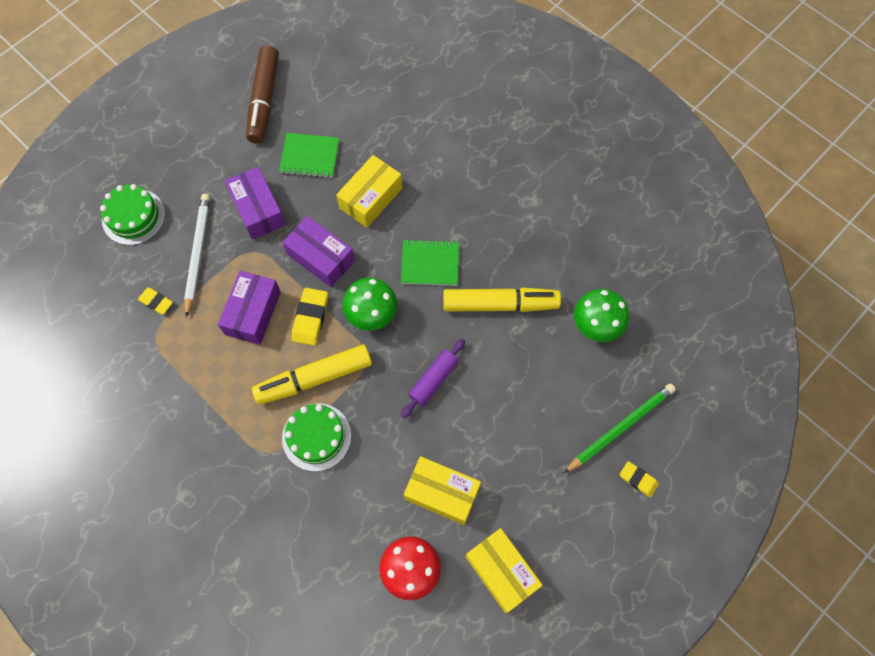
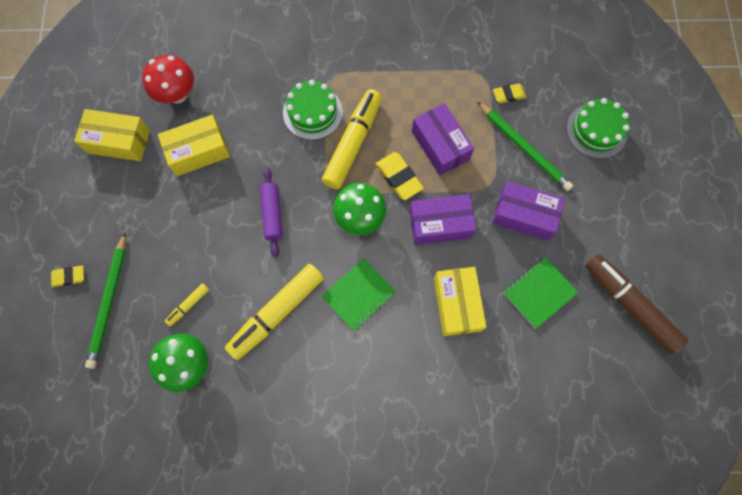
camera: 135 degrees right, 5 degrees up
white pencil [184,194,210,318] -> green pencil [477,101,573,191]
none -> yellow marker [165,283,209,327]

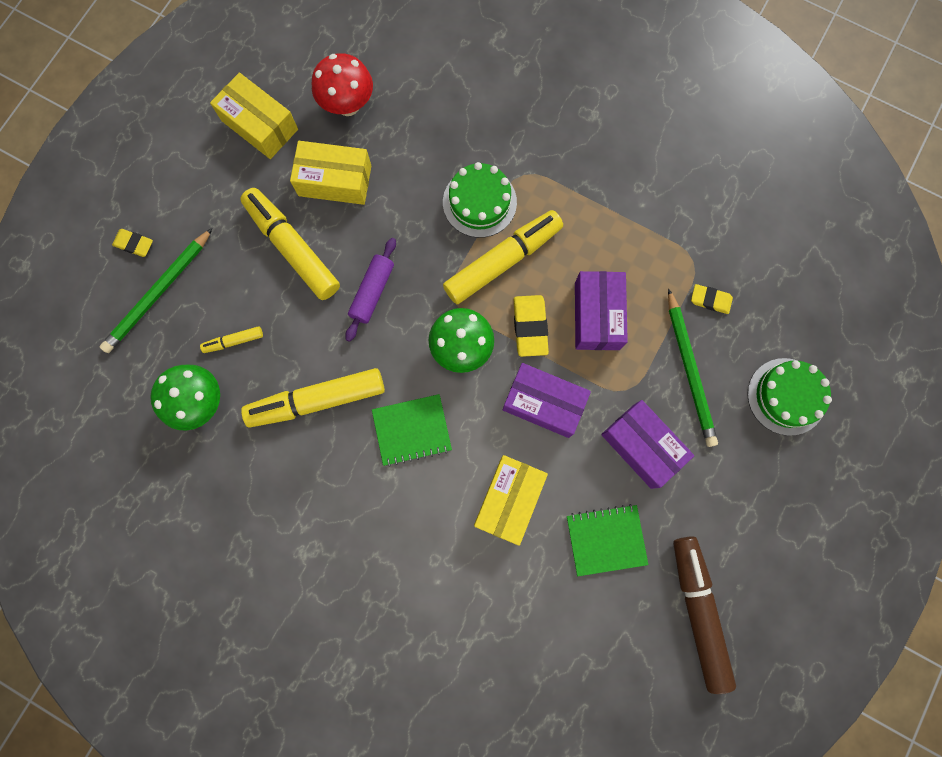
camera: 30 degrees right, 5 degrees up
none -> yellow marker [240,188,340,300]

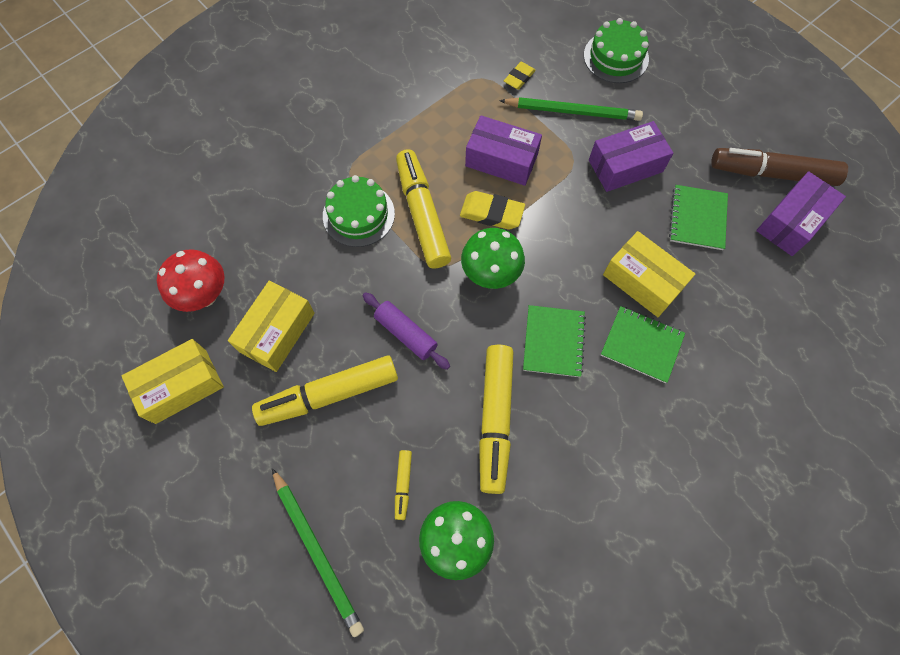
camera: 70 degrees left, 10 degrees down
yellow eraser [112,229,153,257] -> none
purple box [503,363,591,438] -> purple box moved to [756,171,846,256]
none -> green notebook [601,306,685,383]

